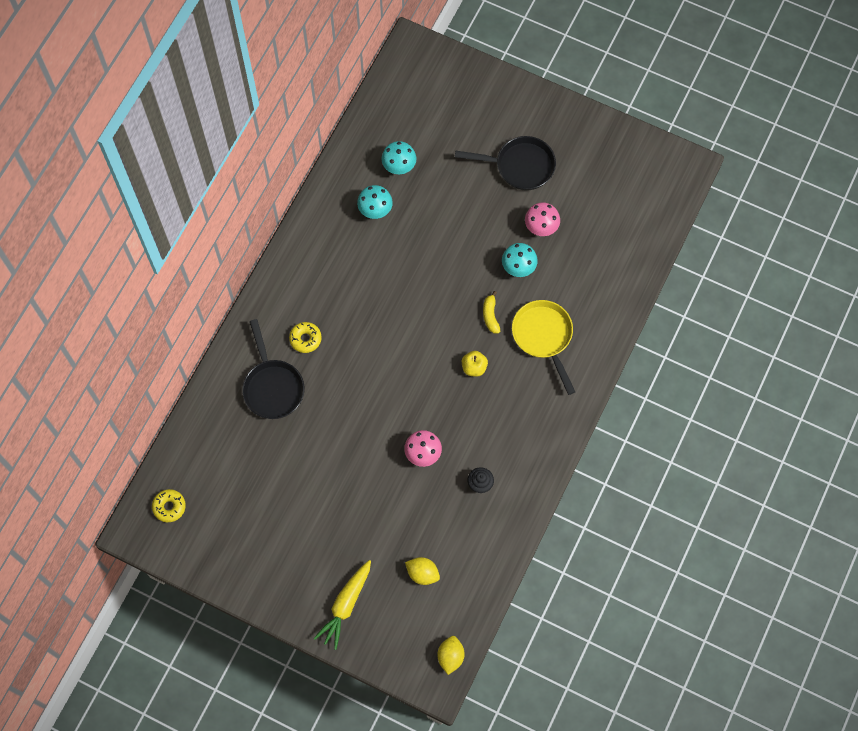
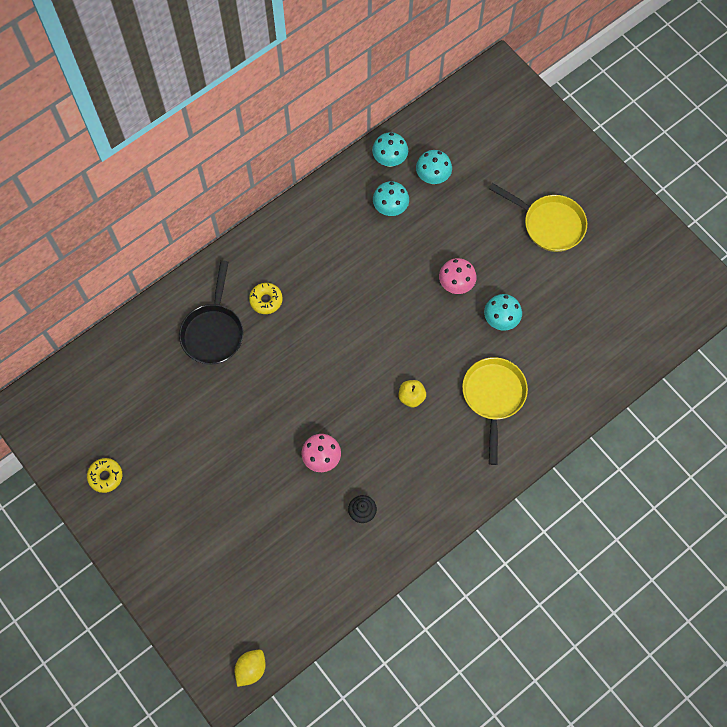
camera: 25 degrees right, 0 degrees up
yellow donut [152,489,186,522] -> yellow donut moved to [87,458,122,493]
yellow carrot [314,560,371,650] -> none
yellow lemon [405,557,440,585] -> none
black pan [455,136,556,190] -> yellow pan [489,183,587,252]
yellow banana [483,291,500,334] -> none
pink mushroom [525,202,560,236] -> pink mushroom moved to [439,258,476,294]
none -> turquoise mushroom [372,132,408,167]

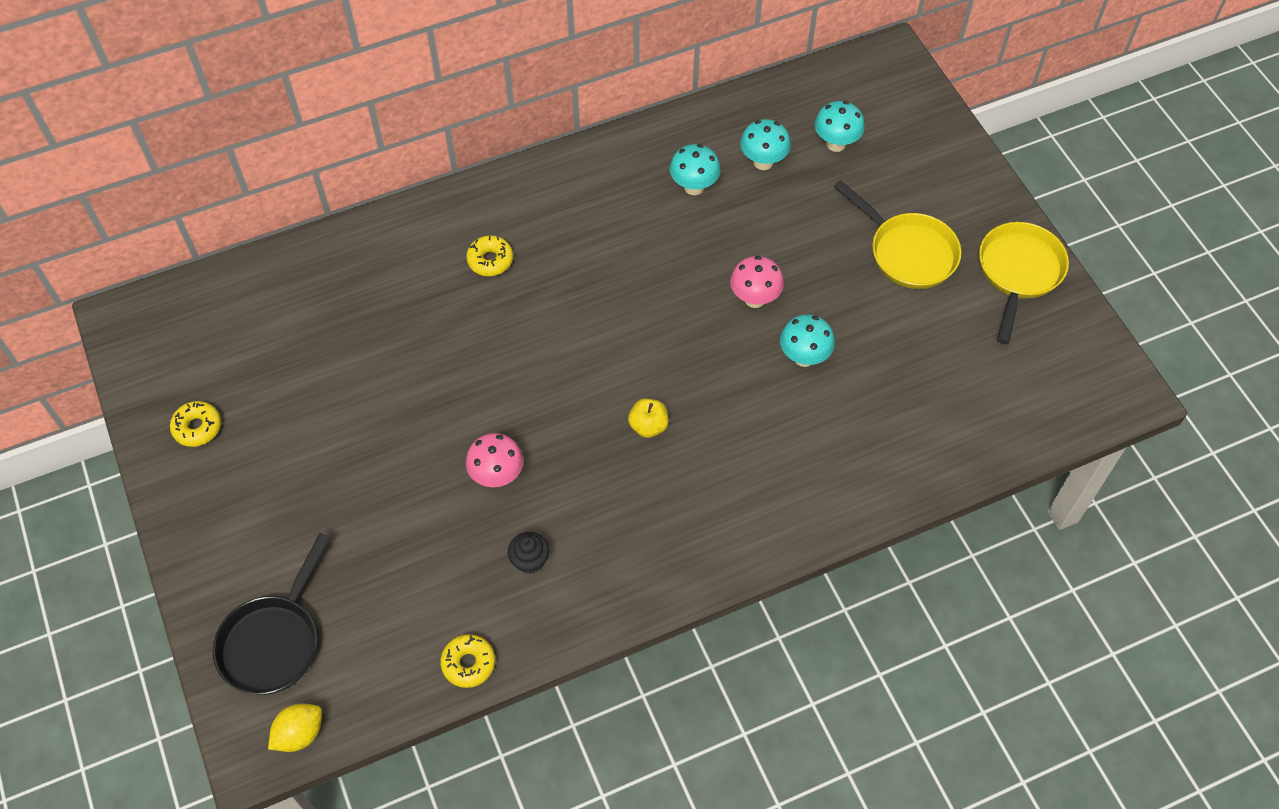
camera: 15 degrees right, 10 degrees down
black pan [179,260,243,365] -> black pan moved to [213,533,331,695]
turquoise mushroom [372,132,408,167] -> turquoise mushroom moved to [815,101,865,152]
yellow pan [462,357,528,465] -> yellow pan moved to [979,222,1069,344]
none -> yellow donut [440,634,495,688]

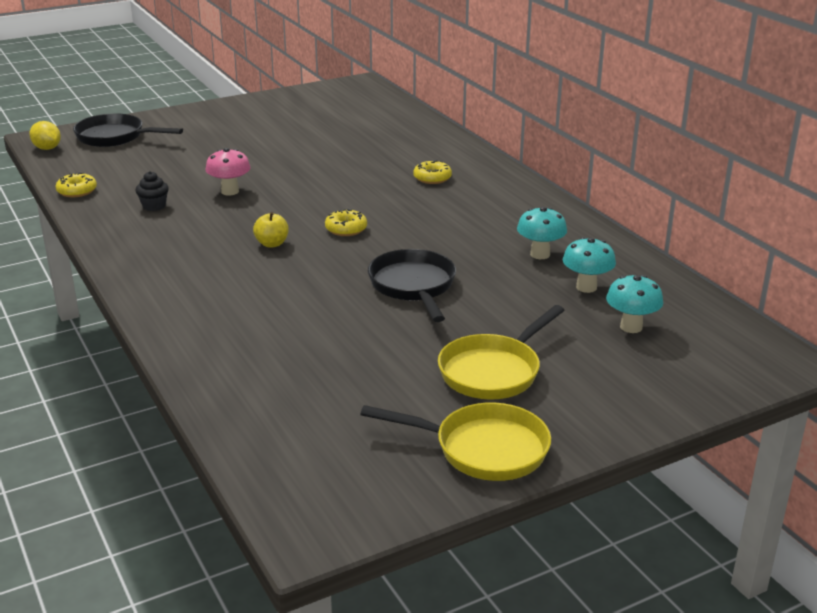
camera: 85 degrees right, 30 degrees down
yellow donut [170,401,221,447] -> yellow donut moved to [325,209,367,236]
pink mushroom [730,256,784,308] -> black pan [368,249,456,322]
turquoise mushroom [780,314,835,367] -> none

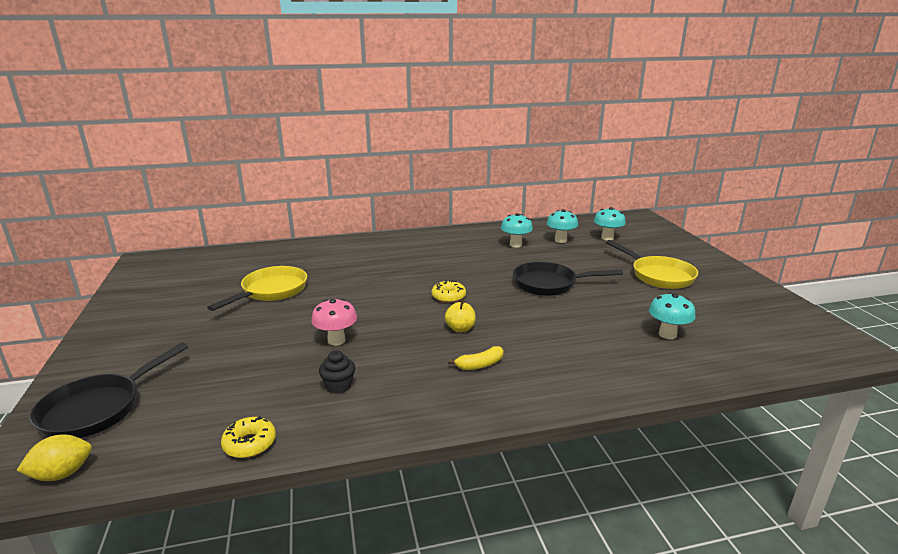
camera: 75 degrees left, 5 degrees down
yellow pan [360,403,551,481] -> yellow pan moved to [207,266,307,311]
yellow donut [413,160,452,184] -> none
none -> yellow banana [448,346,504,370]
none -> turquoise mushroom [649,292,696,339]

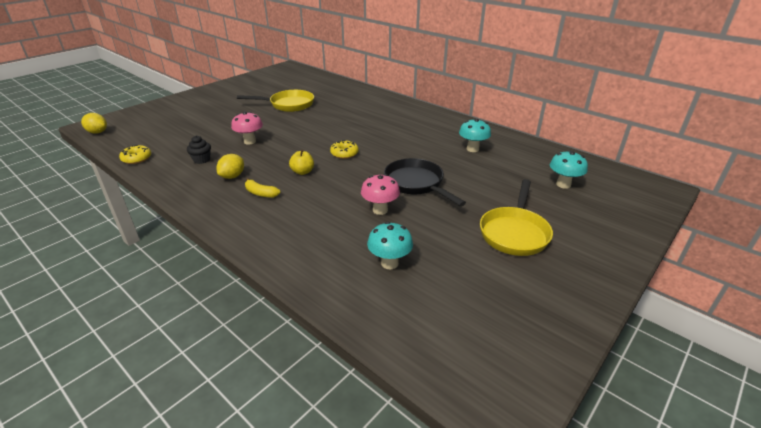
camera: 55 degrees right, 10 degrees up
black pan [30,343,188,438] -> none
turquoise mushroom [547,209,578,243] -> none
none -> yellow lemon [217,154,244,179]
none -> pink mushroom [361,174,400,215]

